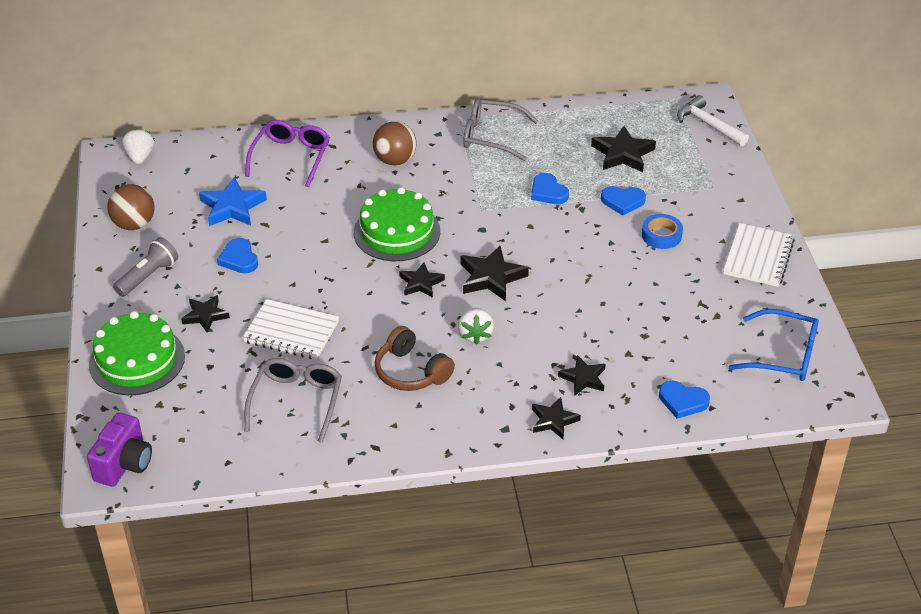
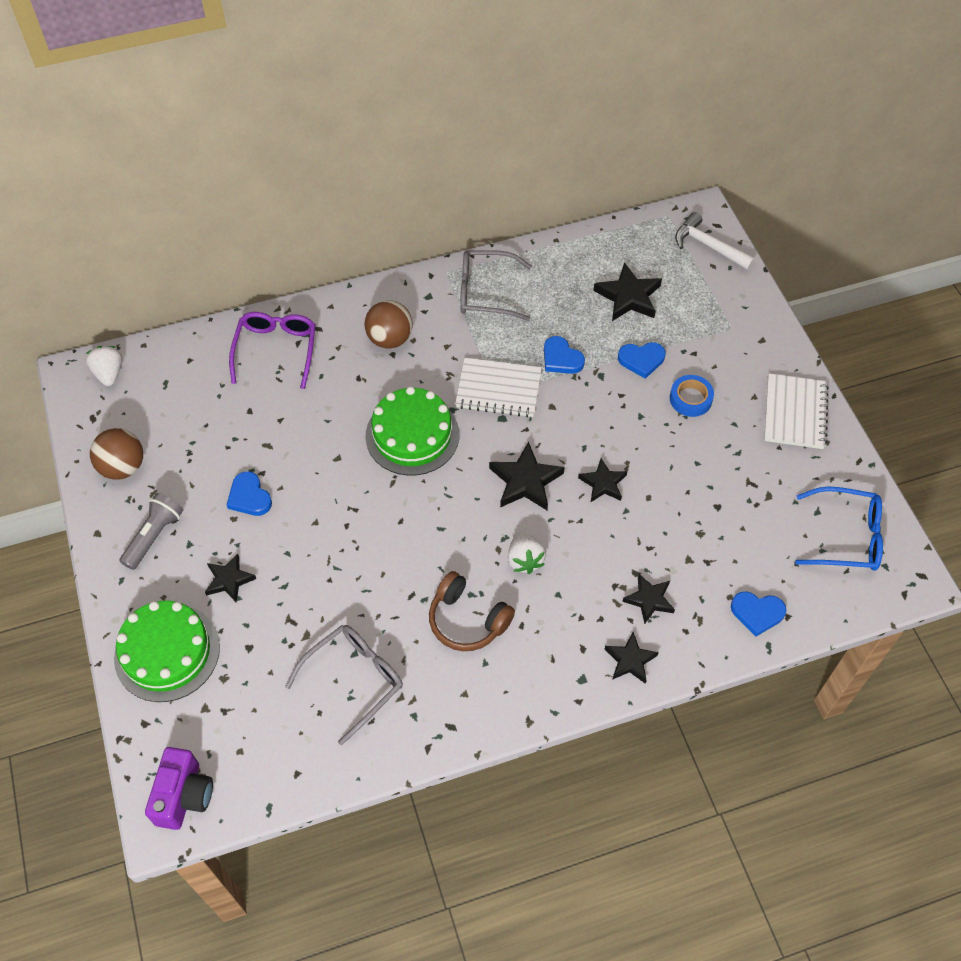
camera: 10 degrees left, 15 degrees up
blue star [199,177,267,226] -> none
white notebook [242,299,339,360] -> white notebook moved to [455,358,542,417]
grey glasses [244,358,342,443] -> grey glasses turned 45 degrees clockwise [285,625,403,745]
black star [399,262,445,298] -> black star moved to [578,458,627,502]

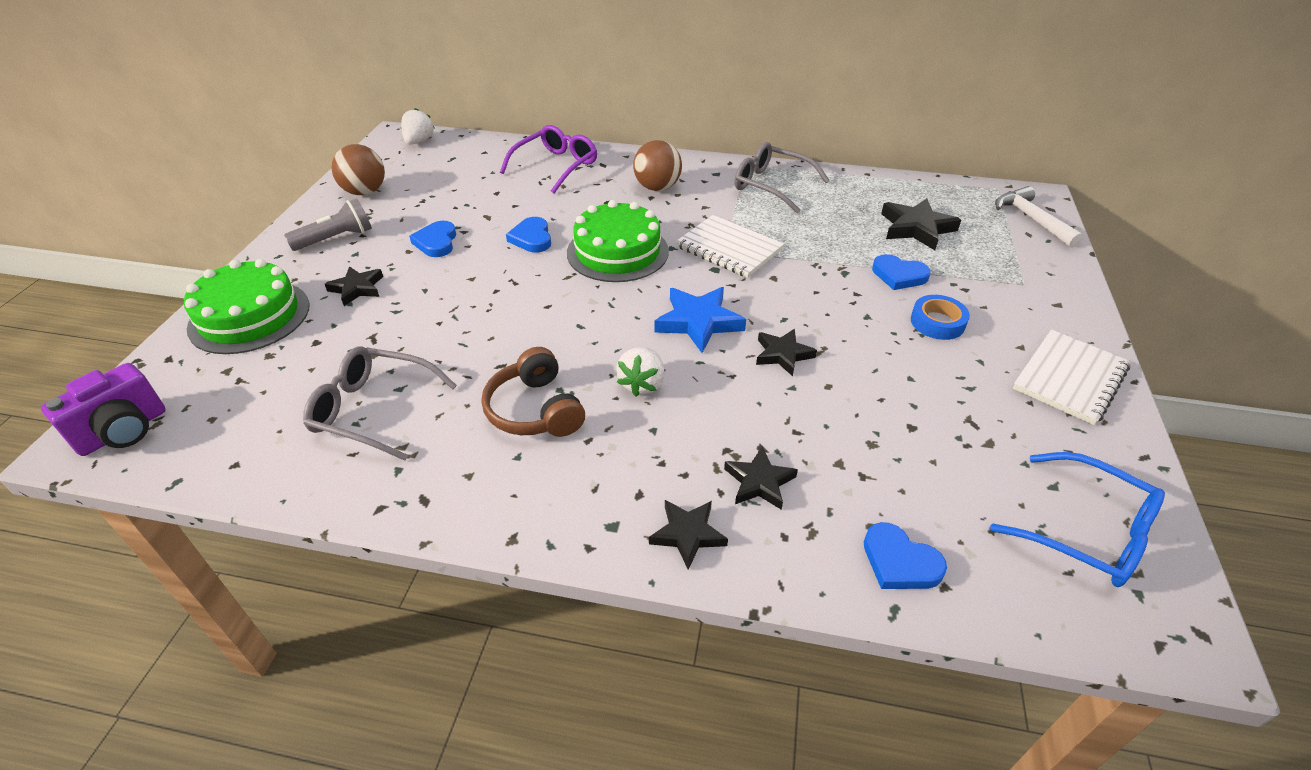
camera: 30 degrees right, 15 degrees down
grey glasses [285,625,403,745] -> grey glasses turned 150 degrees counterclockwise [303,347,457,461]
black star [489,442,565,510] -> blue star [655,287,746,353]
blue heart [544,336,585,374] -> blue heart moved to [506,217,551,252]

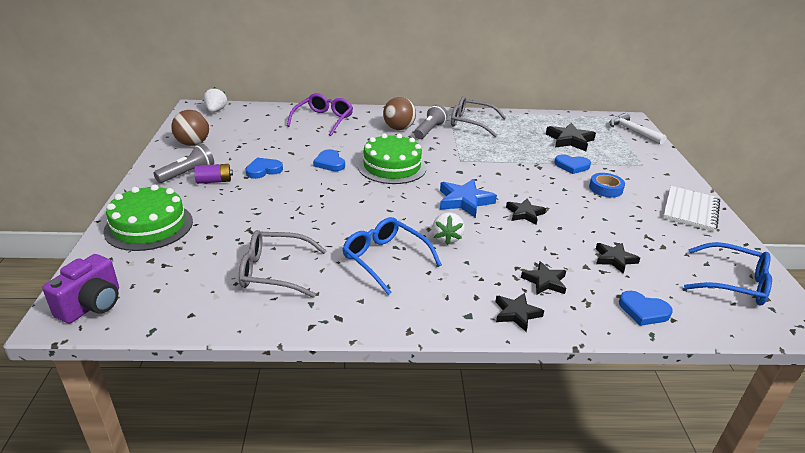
camera: 15 degrees left, 10 degrees down
black star [325,266,383,306] -> black star moved to [596,243,640,274]
blue heart [409,221,456,257] -> blue heart turned 75 degrees clockwise [246,158,283,179]
brown headphones [481,347,585,437] -> blue glasses [342,217,442,295]
white notebook [676,215,784,278] -> none
none -> purple battery [194,164,233,184]
none -> grey flashlight [414,104,448,139]

